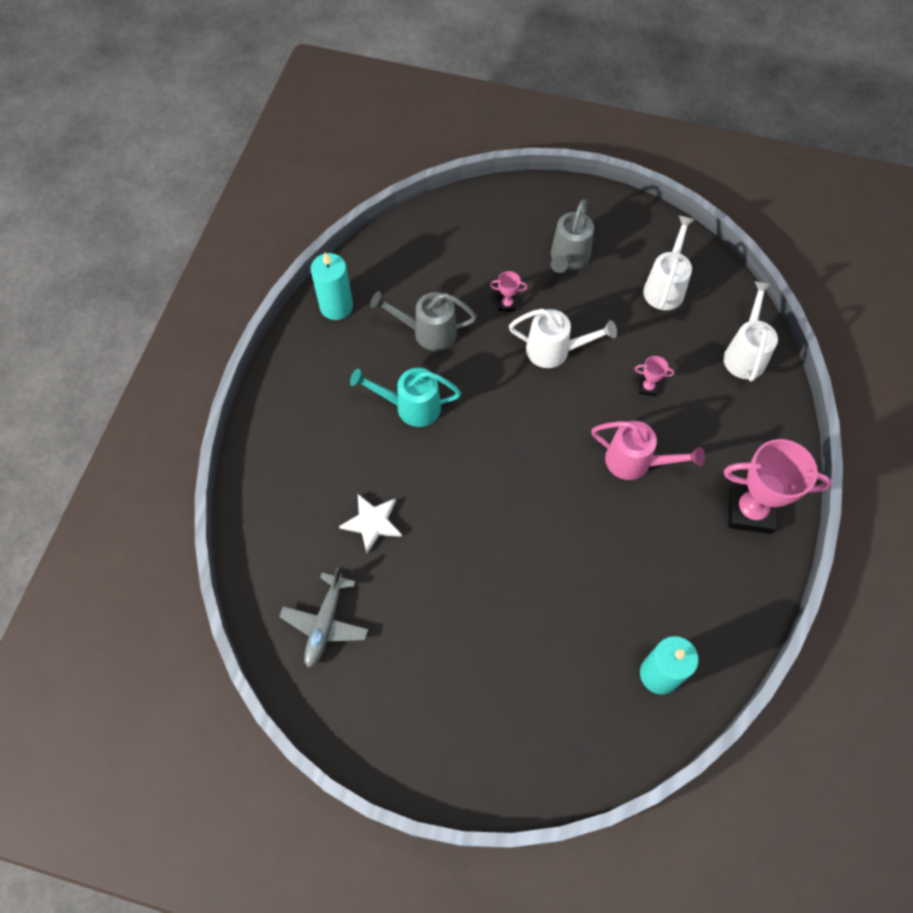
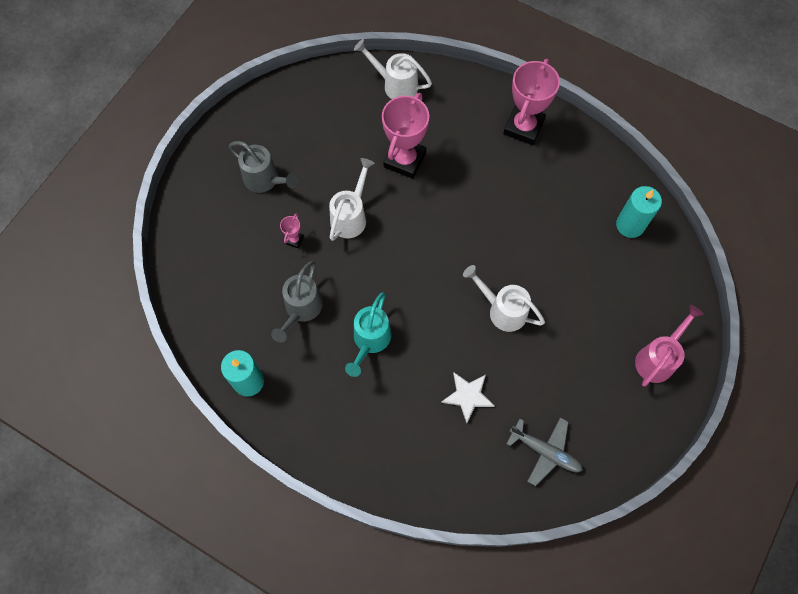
camera: 75 degrees left, 5 degrees up
pink watering can [591,421,705,480] -> pink watering can moved to [635,305,704,387]
pink trophy [635,356,675,396] -> pink trophy [382,93,429,179], size x2.35
white watering can [643,216,695,310] -> white watering can moved to [463,265,545,332]

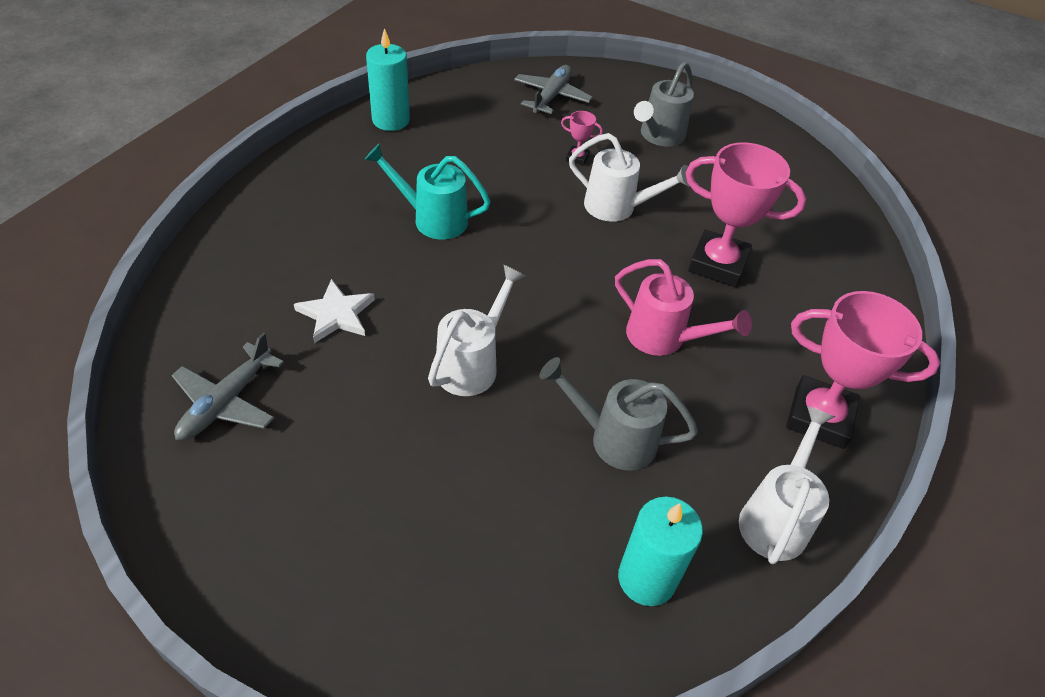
camera: 85 degrees right, 20 degrees down
grey watering can [271,261,323,343] -> grey watering can moved to [539,357,698,470]
white watering can [354,39,432,99] -> white watering can moved to [739,406,835,564]
pink watering can [635,305,704,387] -> pink watering can moved to [615,259,752,356]
none -> grey plane [514,65,593,114]

